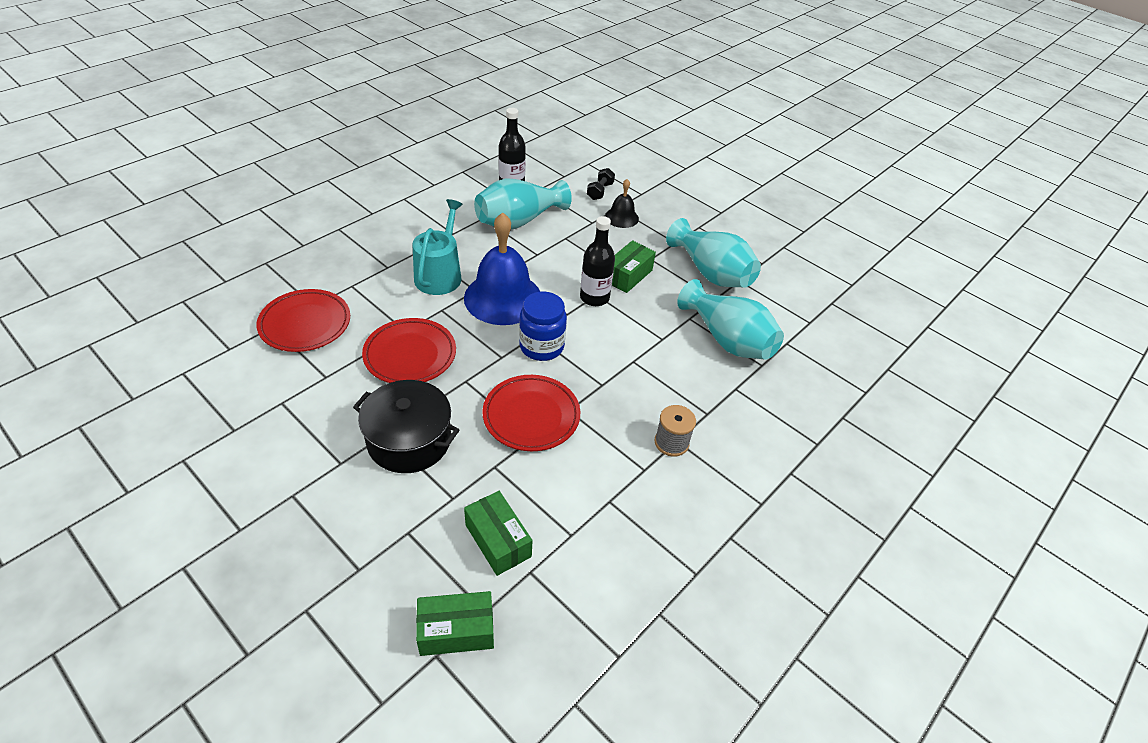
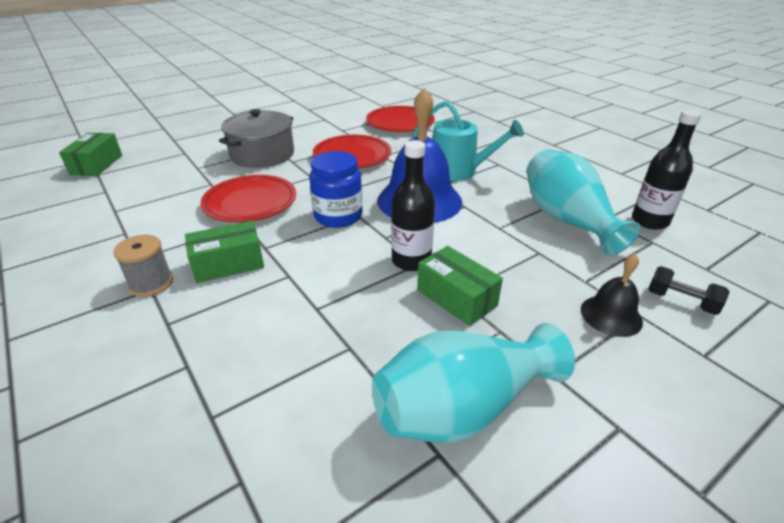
camera: 105 degrees right, 10 degrees down
black pot [353,380,459,473] -> grey pot [219,109,294,168]
green box [464,491,533,576] -> green box moved to [185,221,264,283]
turquoise vase [677,279,784,360] -> none

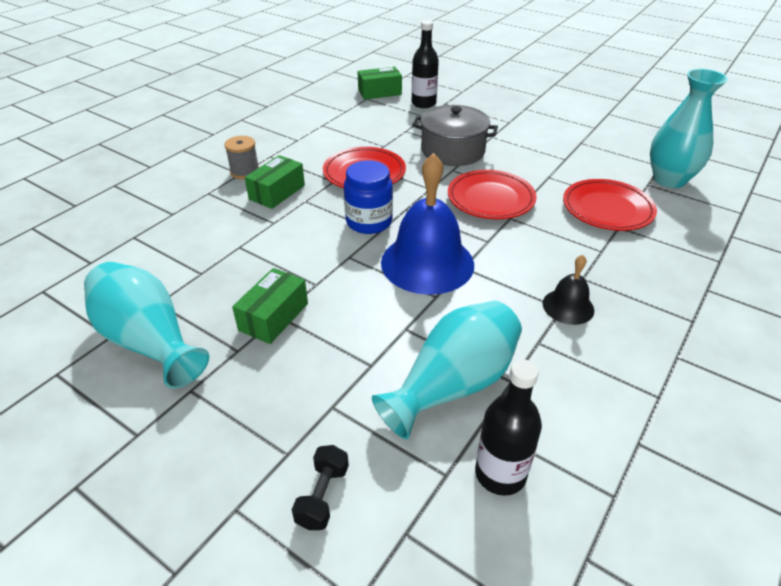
camera: 70 degrees right, 5 degrees up
green box [185,221,264,283] -> green box turned 75 degrees clockwise [245,155,305,209]
black bottle [391,140,435,271] -> black bottle moved to [412,20,439,108]
turquoise watering can [414,101,524,181] -> none
black bell [581,254,643,337] -> black bell moved to [543,255,594,325]
none -> turquoise vase [650,69,728,188]

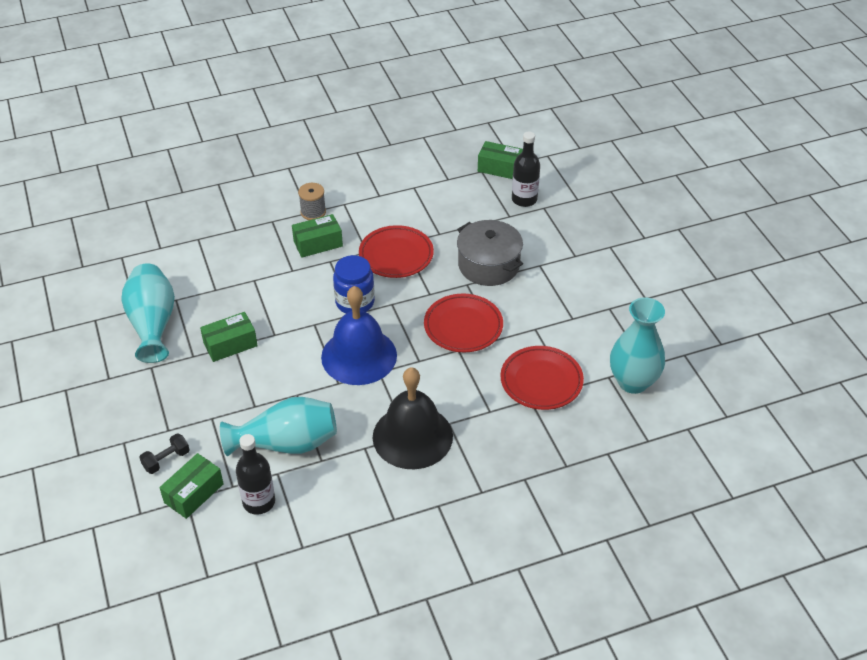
camera: 35 degrees right, 5 degrees up
black bell [543,255,594,325] -> black bell [373,367,453,469], size x2.00
none -> green box [159,453,224,519]

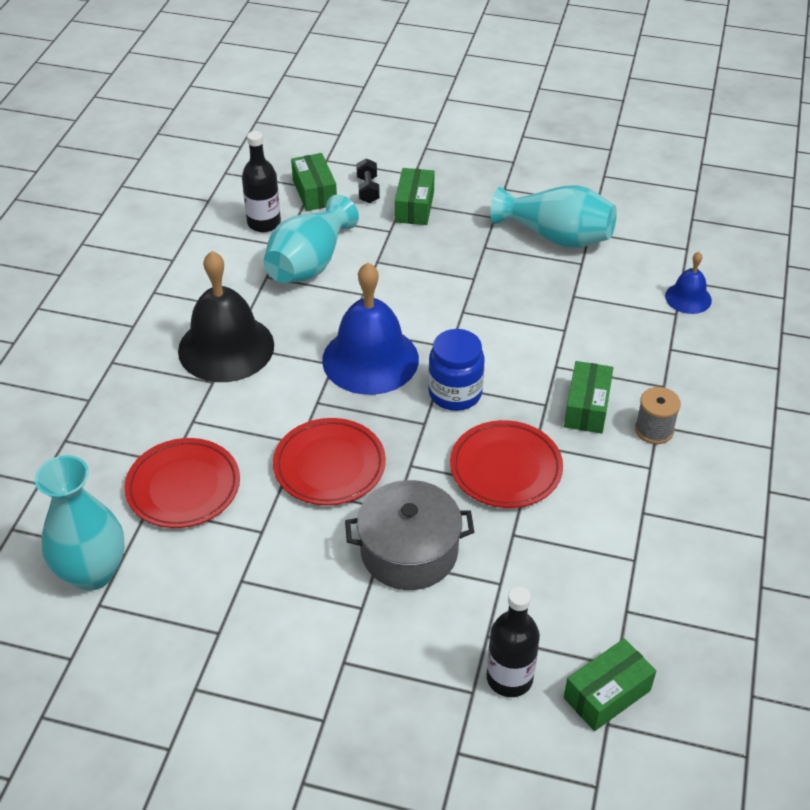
camera: 125 degrees right, 0 degrees up
green box [200,312,258,362] -> green box moved to [395,168,435,225]
none -> blue bell [665,252,712,314]

